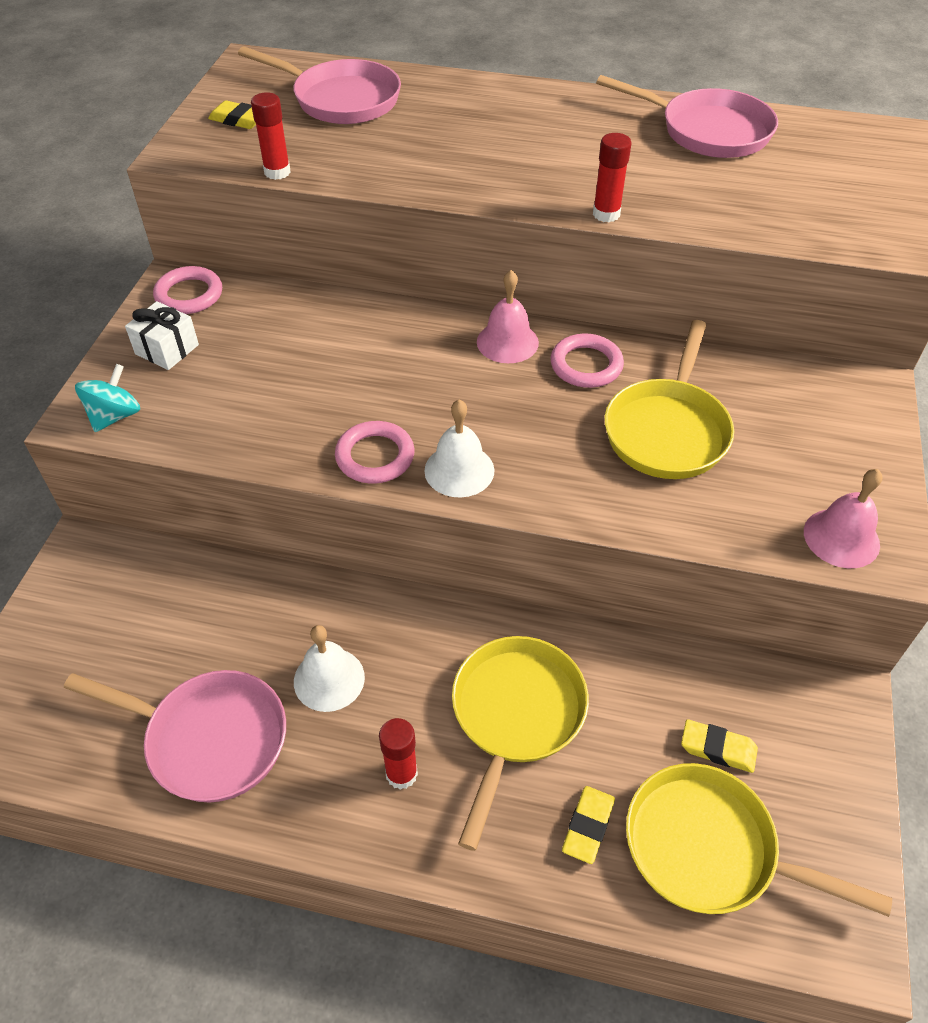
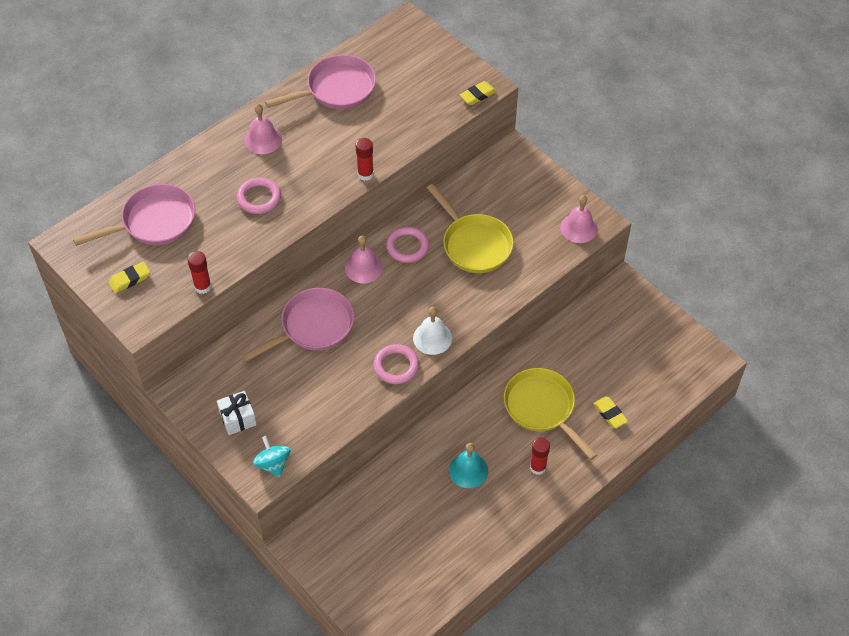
camera: 55 degrees left, 5 degrees up
pink pan [64,670,286,803] -> pink pan moved to [242,287,354,362]
pink ring [153,266,222,314] -> pink ring moved to [237,177,281,214]
white bell [294,625,365,712] -> turquoise bell [449,443,488,488]
yellow pan [626,763,892,917] -> none
yellow eraser [681,719,758,773] -> yellow eraser moved to [460,81,496,105]
none -> pink bell [244,104,282,154]

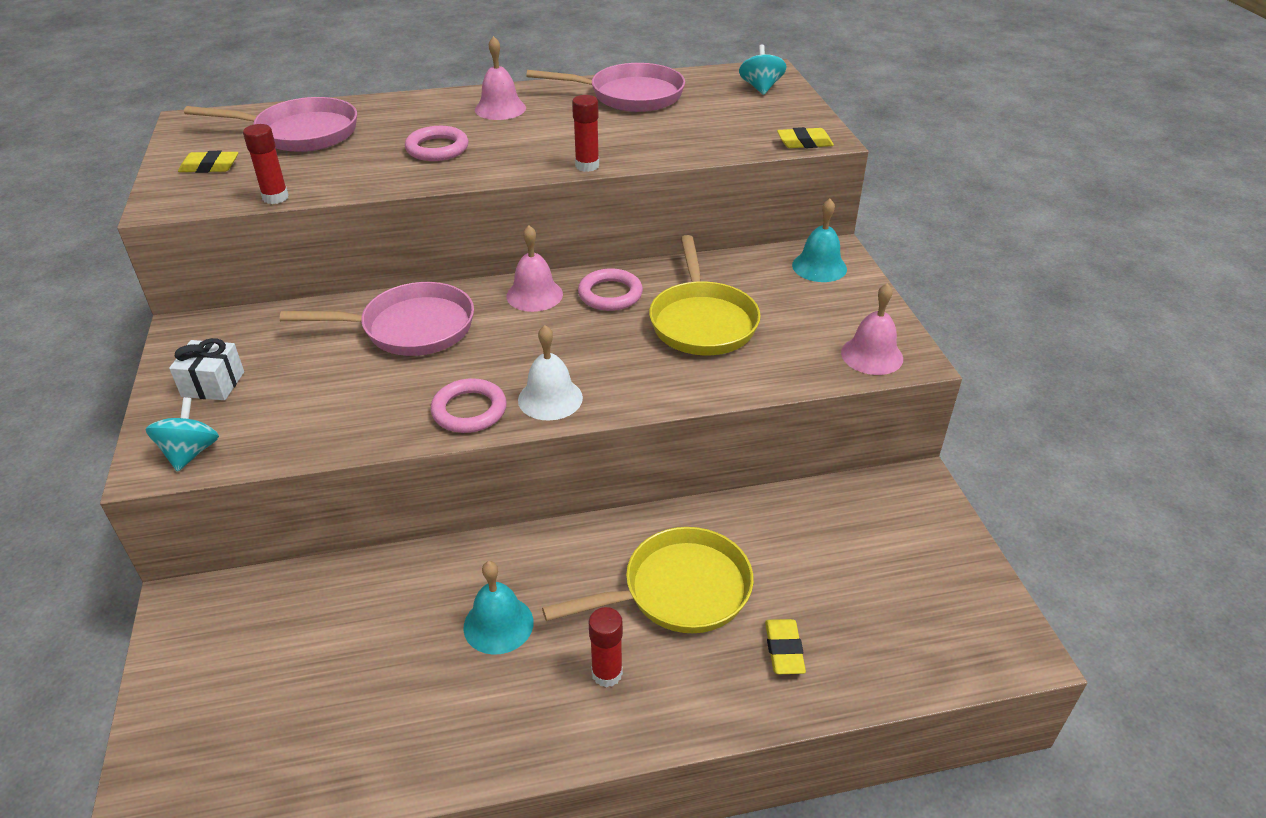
camera: 30 degrees right, 15 degrees down
yellow pan [504,368,597,460] -> yellow pan turned 75 degrees clockwise [542,527,754,633]
none -> turquoise spinning top [739,45,787,95]
none -> turquoise bell [792,199,847,282]

